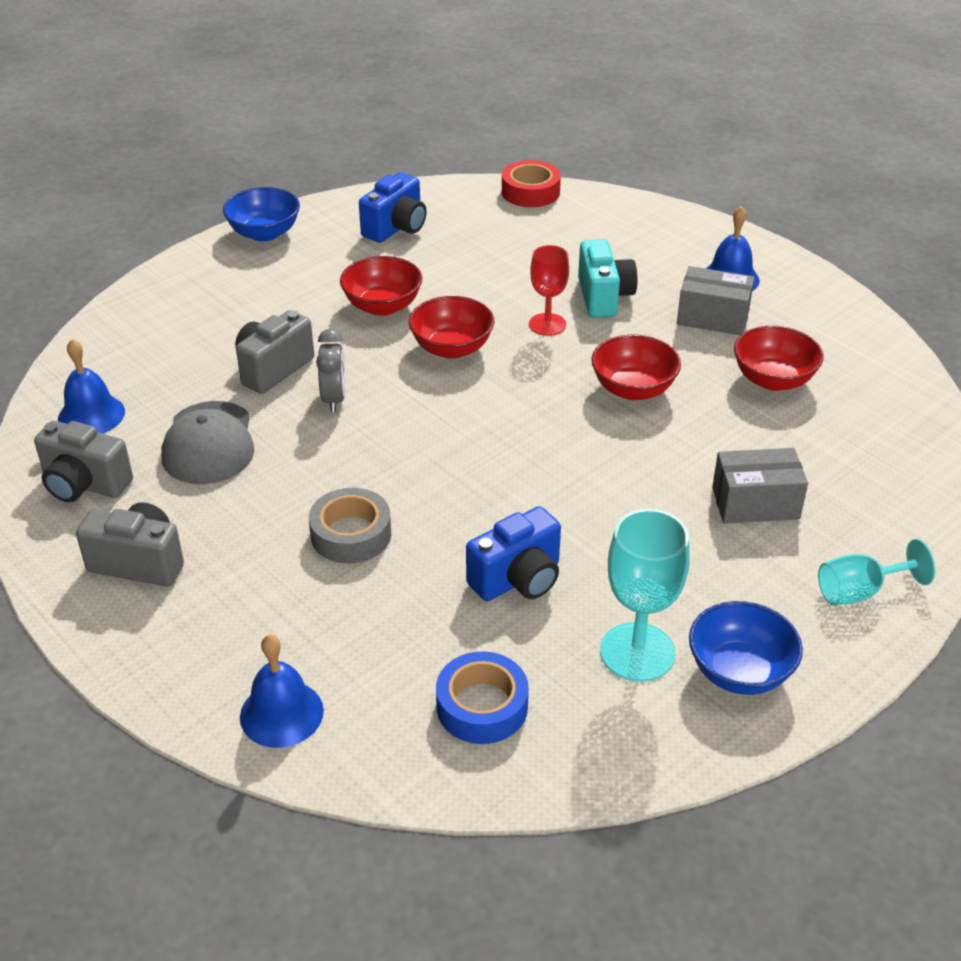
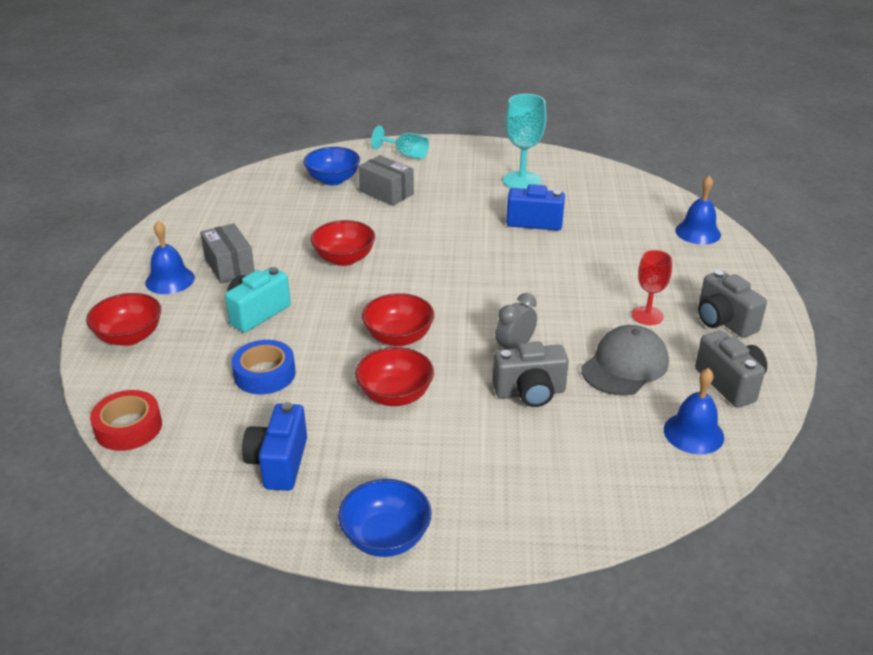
camera: 135 degrees left, 5 degrees down
grey tape [309,488,391,564] -> none
blue camera [359,172,427,243] -> blue camera turned 75 degrees counterclockwise [242,402,307,491]
blue tape [436,652,529,744] -> blue tape moved to [232,340,296,394]
red goblet [529,245,569,336] -> red goblet moved to [632,250,672,325]
blue bowl [689,601,803,695] -> blue bowl moved to [304,147,360,185]
red bowl [734,326,824,391] -> red bowl moved to [86,293,161,346]

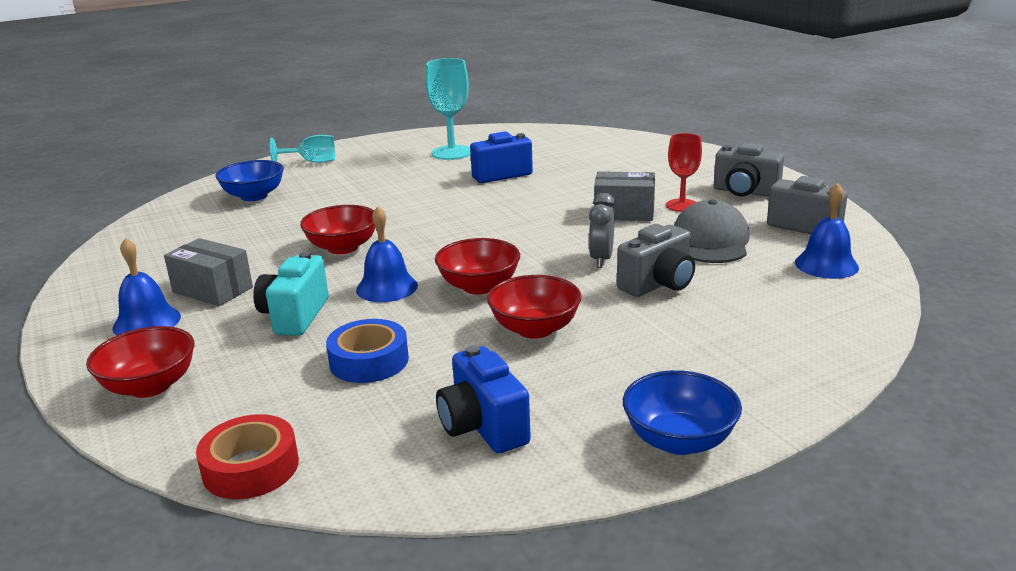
camera: 30 degrees left, 10 degrees down
grey box [358,155,414,206] -> grey box moved to [594,171,655,221]
blue bell [675,176,721,245] -> blue bell moved to [356,206,418,302]

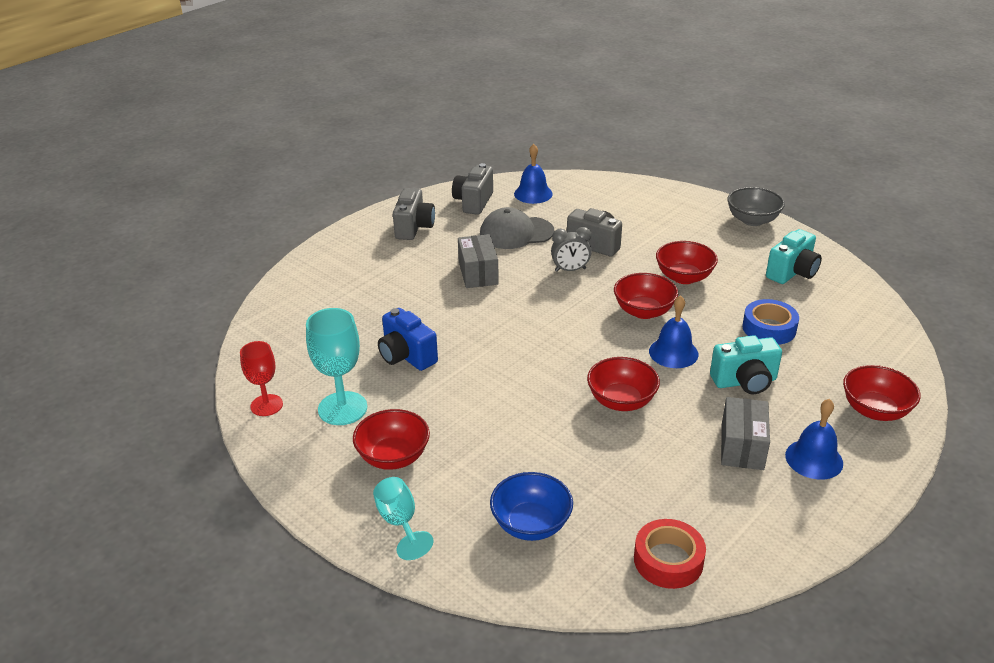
camera: 110 degrees left, 10 degrees up
red tape [196,414,299,499] -> red tape moved to [634,519,706,589]
blue camera [436,345,531,453] -> turquoise camera [766,229,822,284]
blue bowl [623,370,742,455] -> grey bowl [727,187,785,226]
red goblet [666,133,702,212] -> red goblet moved to [240,341,283,416]
none -> red bowl [353,409,430,470]

